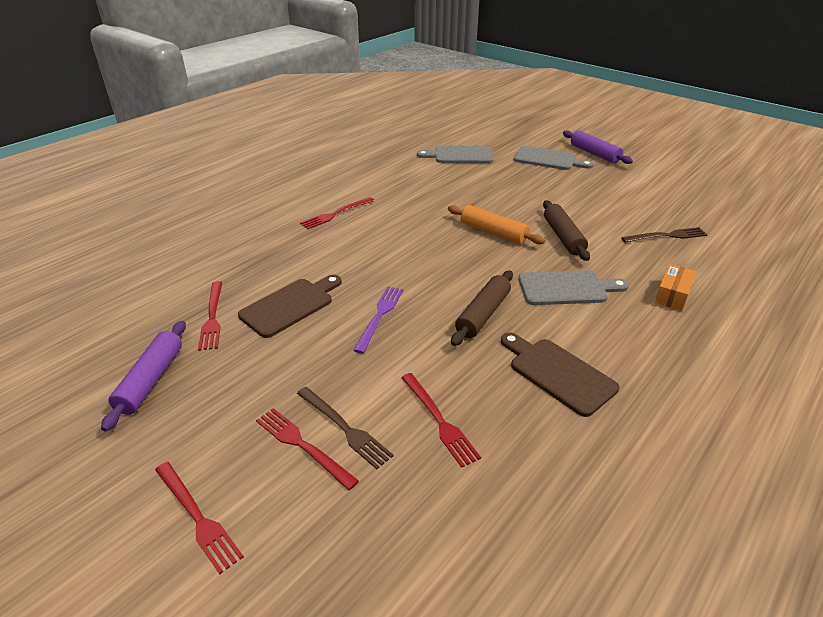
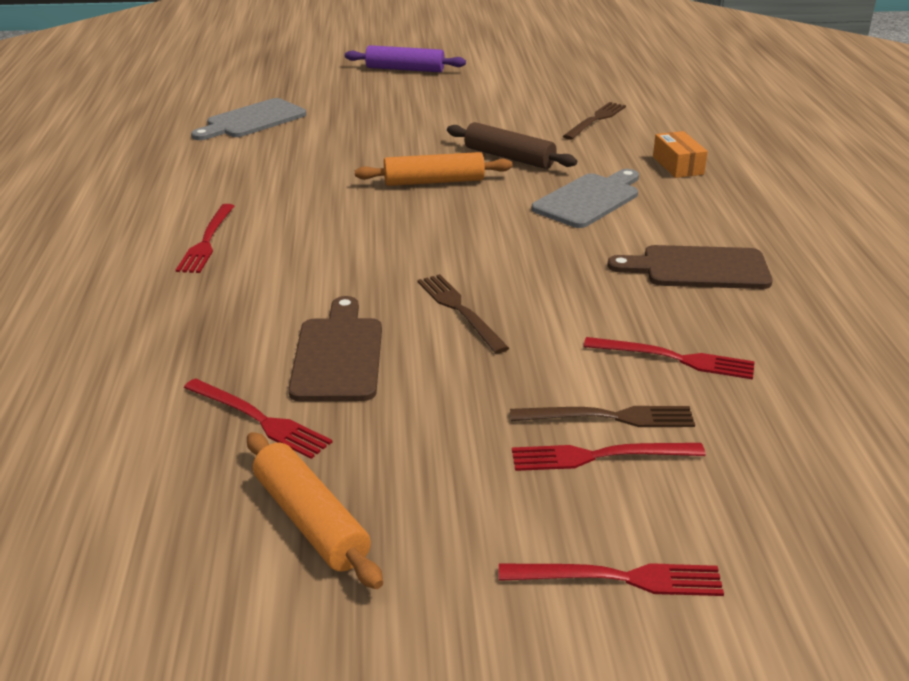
camera: 45 degrees left, 5 degrees down
purple rolling pin [101,321,186,431] -> orange rolling pin [247,432,383,589]
purple fork [353,286,403,354] -> brown fork [417,274,509,354]
brown rolling pin [451,270,513,346] -> none
grey cutting board [514,146,594,170] -> none

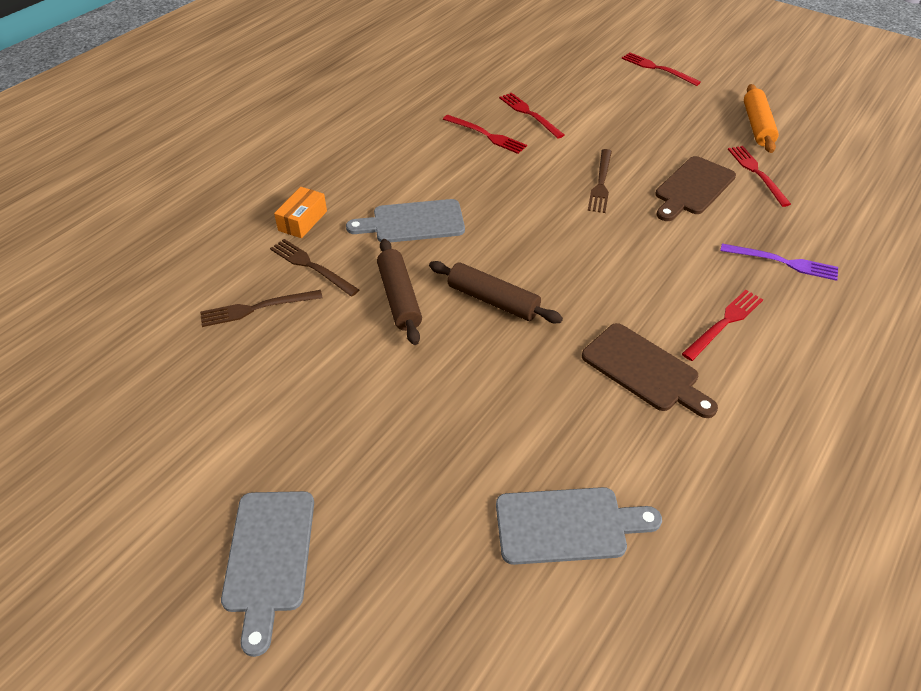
camera: 140 degrees left, 15 degrees up
purple rolling pin [345,45,466,72] -> grey cutting board [221,491,314,657]
orange rolling pin [355,152,512,186] -> brown rolling pin [429,261,563,323]
brown fork [510,406,695,427] -> brown fork moved to [270,239,359,297]
red fork [512,443,706,471] -> red fork moved to [443,115,527,154]
brown cutting board [607,245,773,289] -> brown cutting board moved to [582,323,718,418]
none -> purple fork [720,243,838,281]

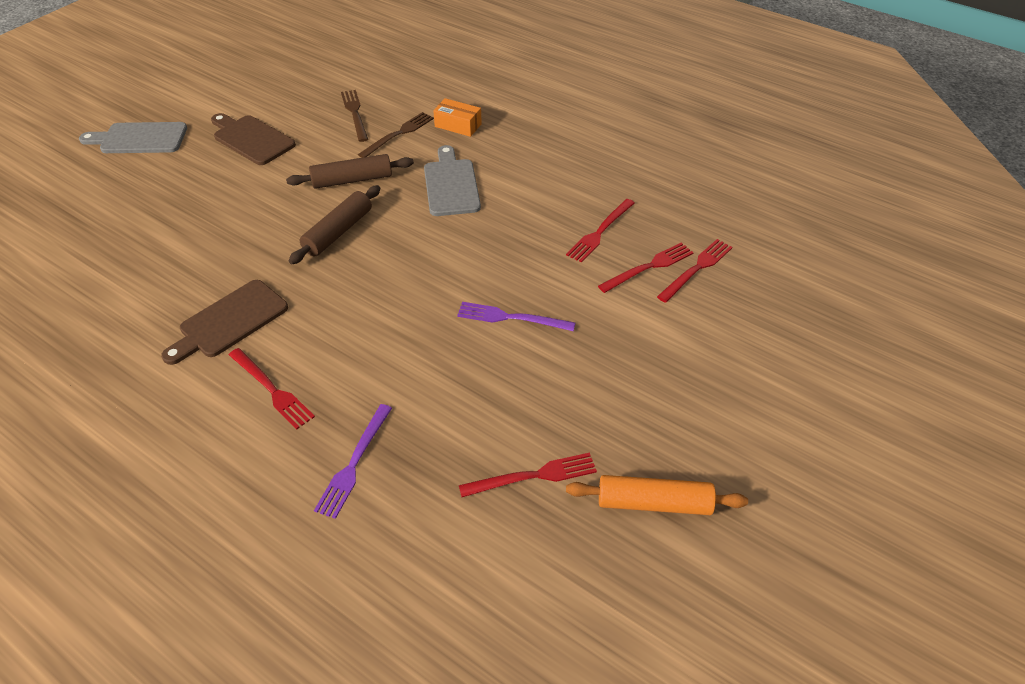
camera: 90 degrees right, 0 degrees up
grey cutting board [496,487,662,565] -> none
brown fork [588,149,612,213] -> purple fork [457,302,575,331]
red fork [622,52,701,86] -> red fork moved to [657,239,733,303]
brown cutting board [655,156,736,221] -> brown cutting board moved to [211,113,296,165]

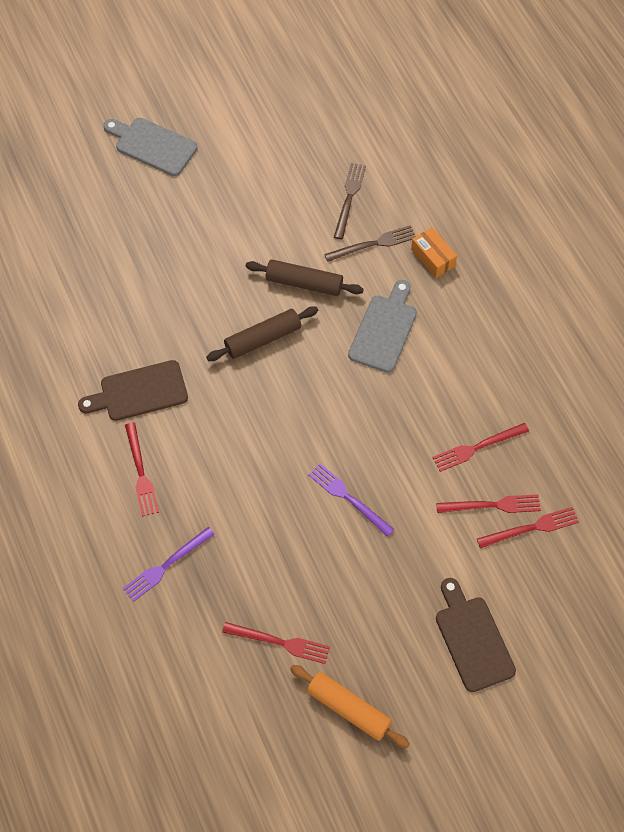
camera: 30 degrees right, 15 degrees up
brown cutting board [211,113,296,165] -> brown cutting board moved to [436,578,516,692]

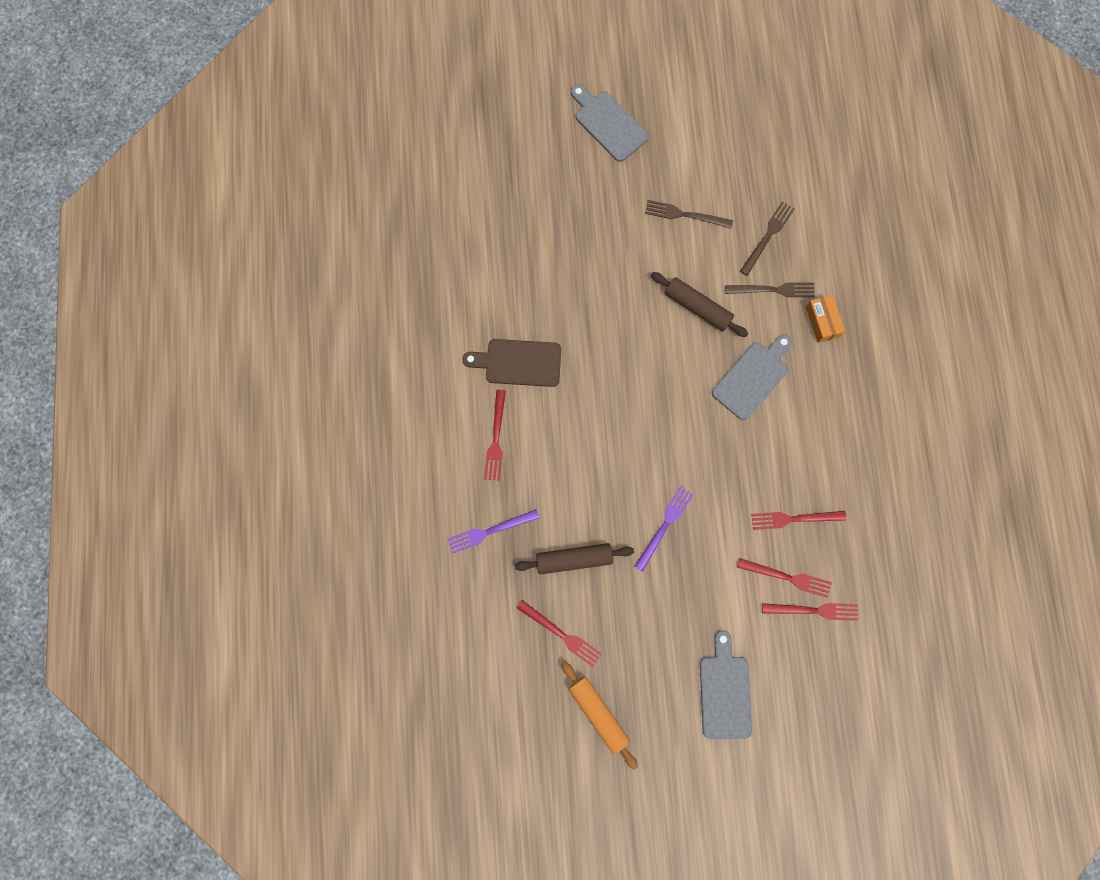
camera: 20 degrees right, 15 degrees up
brown rolling pin [206,306,318,361] -> brown rolling pin moved to [515,543,634,575]
purple fork [308,463,395,537] -> purple fork turned 60 degrees clockwise [635,486,694,571]
brown cutting board [436,578,516,692] -> grey cutting board [700,630,752,739]
none -> brown fork [645,200,733,228]

